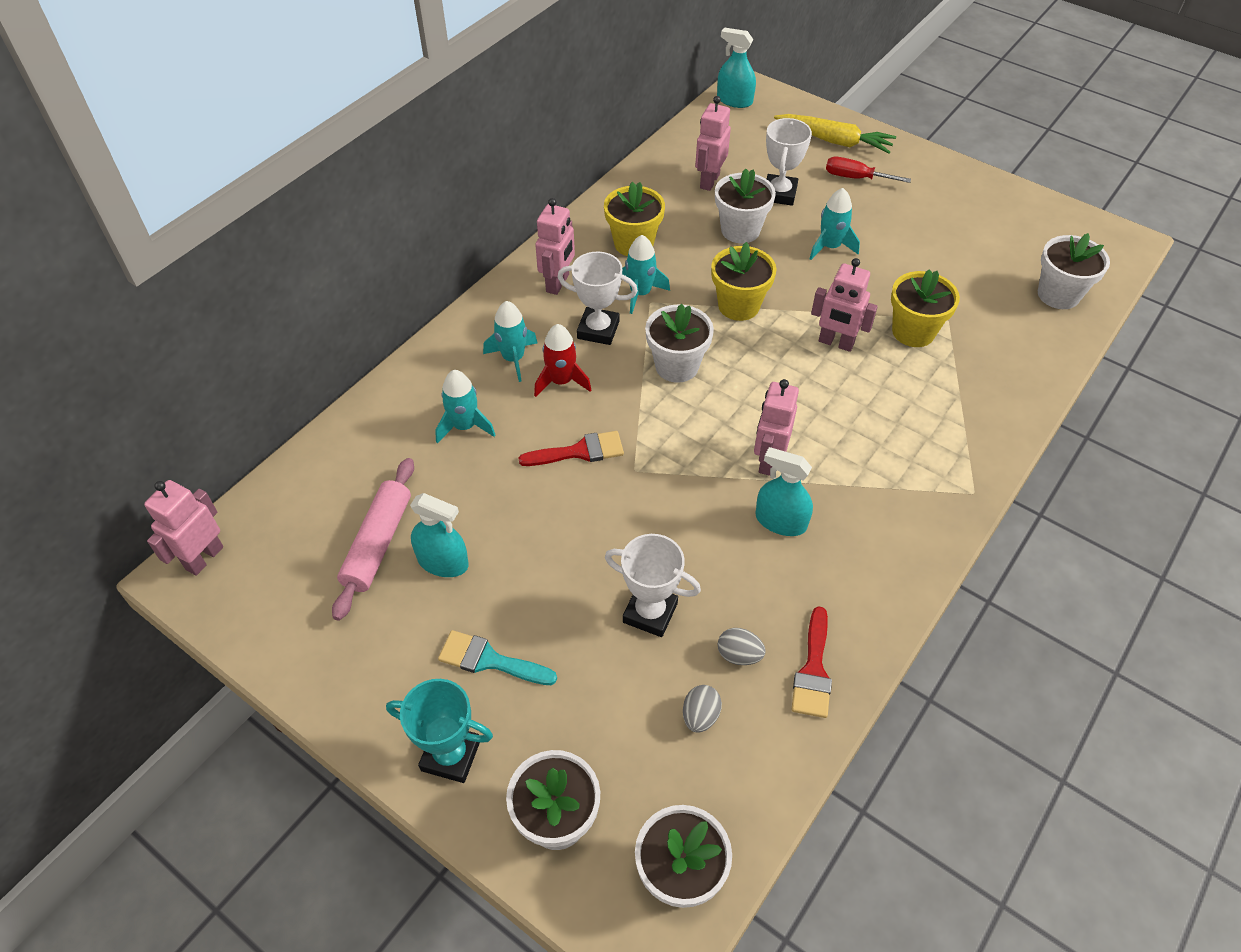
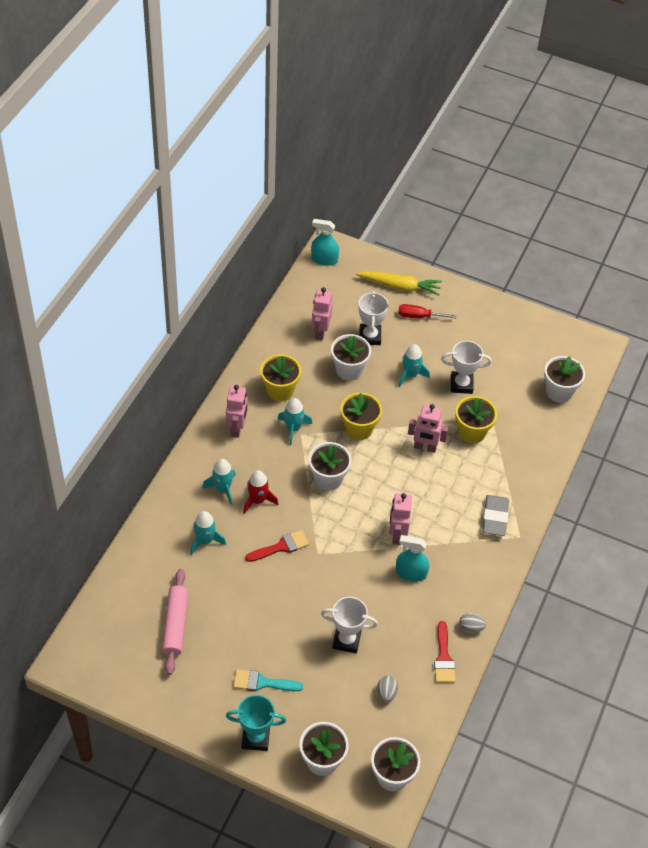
camera: 15 degrees left, 0 degrees up
pink robot [144,480,223,576] -> none
turquoise spray bottle [410,493,469,577] -> none
white trophy [557,252,638,345] -> white trophy moved to [441,341,492,394]
grey egg [718,628,766,665] -> grey egg moved to [459,613,486,633]
none -> grey eraser [482,495,509,536]

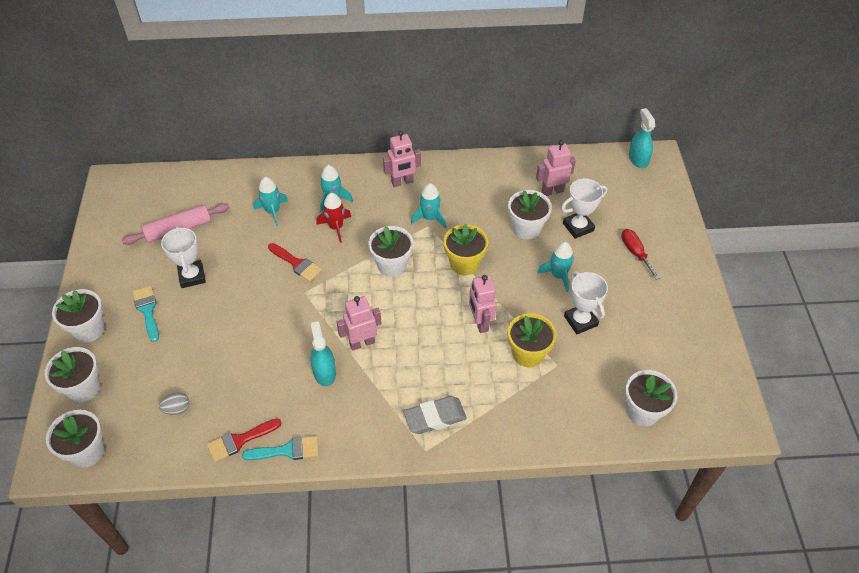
camera: 65 degrees right, 0 degrees up
turquoise trophy [226,695,286,751] -> white flower pot [52,289,105,343]
yellow flower pot [260,354,301,401] -> none
white trophy [321,597,378,653] -> white trophy moved to [161,226,206,288]
yellow carrot [356,271,442,296] -> none
grey egg [459,613,486,633] -> turquoise brush [242,436,319,460]

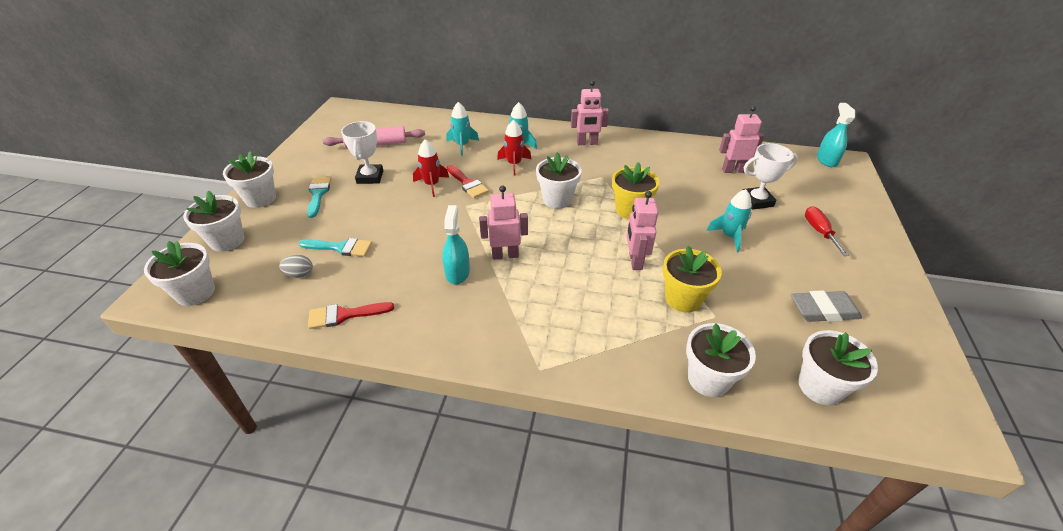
camera: 15 degrees right, 10 degrees down
turquoise brush [242,436,319,460] -> turquoise brush moved to [299,238,372,257]
grey eraser [403,396,467,434] -> grey eraser moved to [791,290,862,322]
turquoise rocket [411,183,446,229] -> none
white flower pot [508,190,552,239] -> white flower pot moved to [686,323,756,397]
white trophy [564,271,608,334] -> none
none -> red rocket [413,139,449,197]

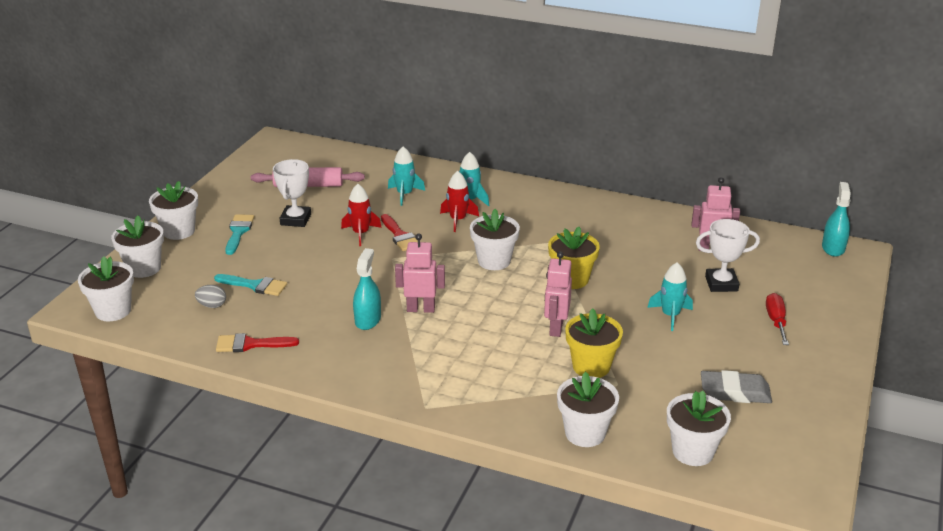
camera: 10 degrees right, 10 degrees down
pink robot [571,81,609,145] -> none

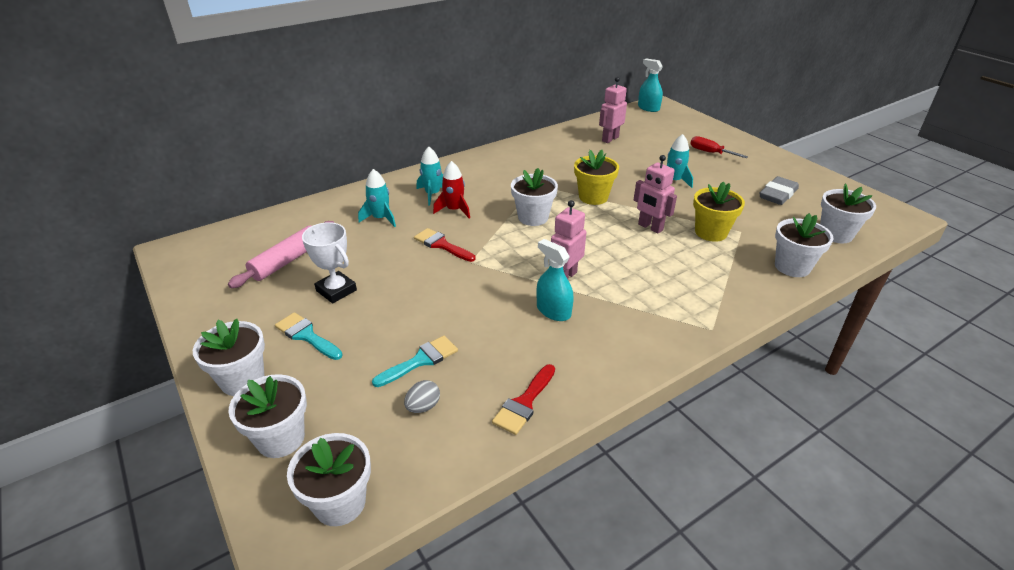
camera: 55 degrees left, 5 degrees up
red rocket [341,184,382,246] -> none
red brush [381,214,418,251] -> red brush turned 150 degrees counterclockwise [414,228,475,262]
white trophy [696,219,760,292] -> none

